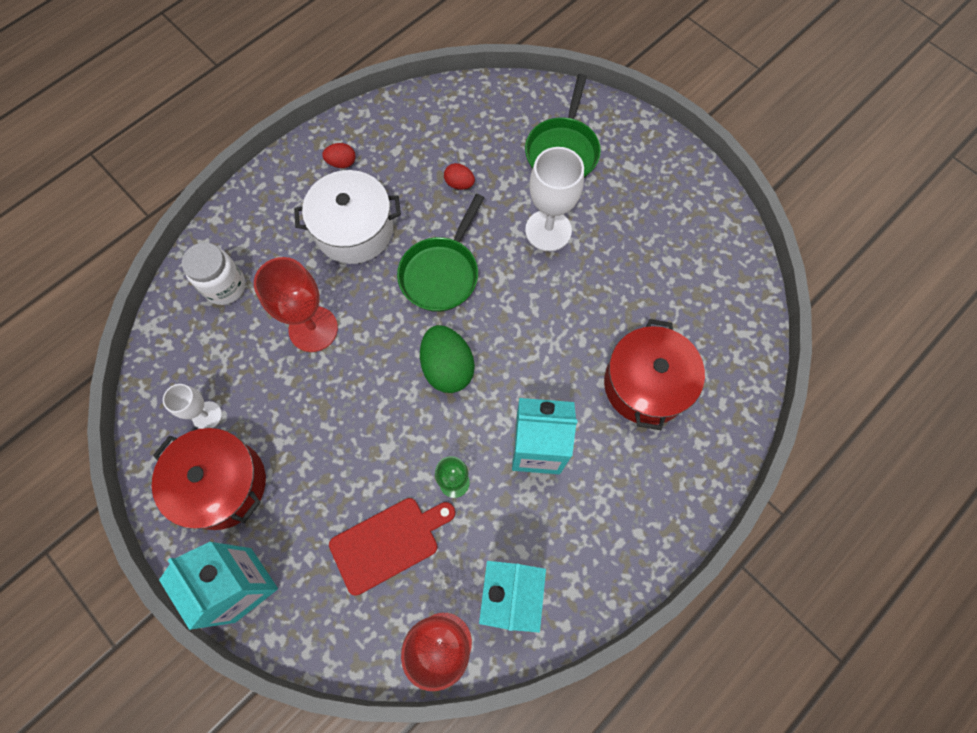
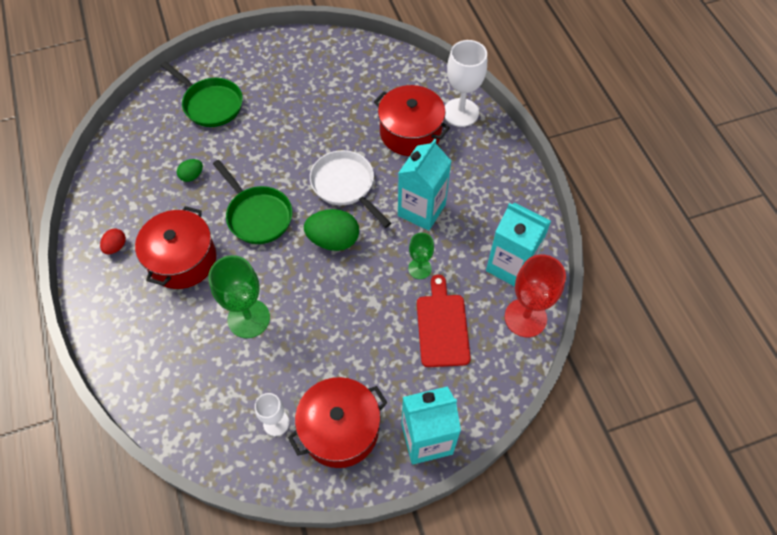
camera: 65 degrees left, 10 degrees down
white jar [182,242,245,305] -> none
red goblet [254,257,338,352] -> green goblet [208,255,270,338]
white pot [294,170,401,264] -> red pot [135,206,216,289]
red egg [444,163,475,190] -> green egg [177,159,203,182]
white goblet [525,147,584,251] -> white goblet moved to [445,40,487,127]
none -> white pan [310,150,391,228]

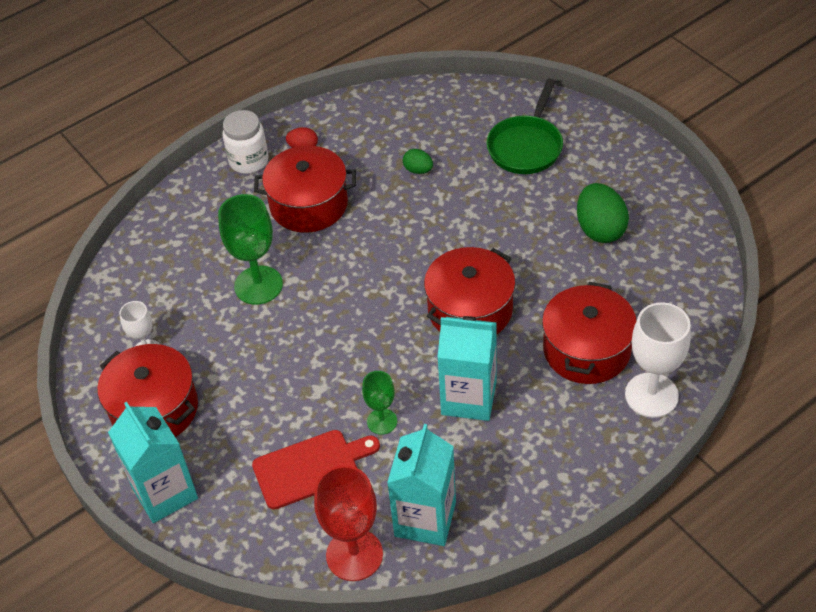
camera: 75 degrees right, 10 degrees down
green pan [213,160,292,244] -> none
green egg [304,209,359,251] -> green egg moved to [577,183,629,243]
white pan [310,150,391,228] -> red pot [424,247,516,335]
none -> white jar [223,110,268,174]

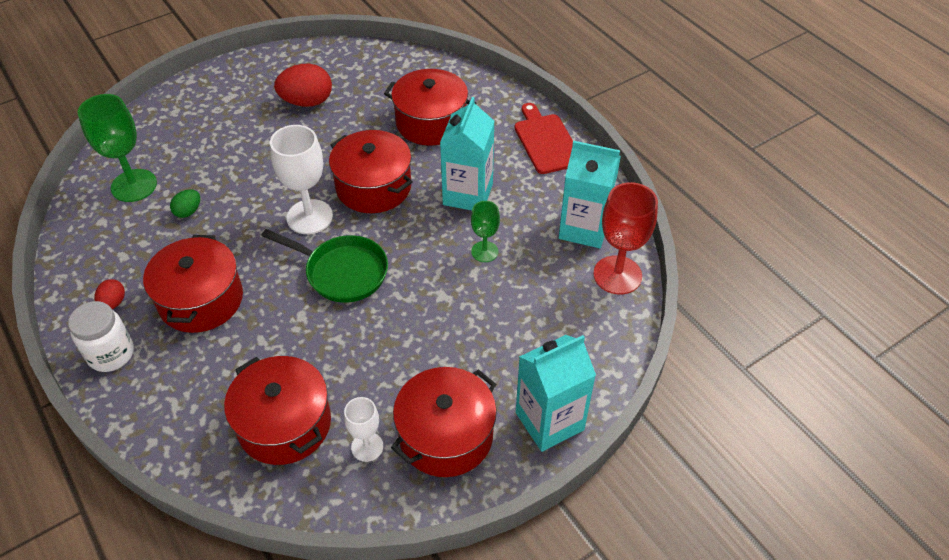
camera: 90 degrees left, 0 degrees up
green goblet [218,194,283,305] -> green goblet moved to [77,94,157,202]
red cutting board [252,430,380,510] -> red cutting board moved to [514,103,573,174]
green pan [486,79,563,174] -> green pan moved to [262,229,388,303]
green egg [577,183,629,243] -> red egg [274,64,332,107]
white goblet [625,302,691,418] -> white goblet moved to [270,125,333,234]
none -> red pot [224,356,331,465]

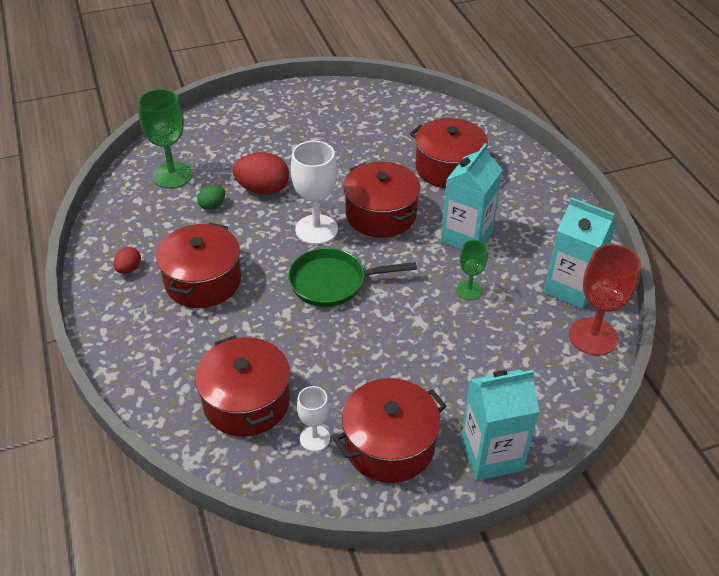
camera: 15 degrees right, 5 degrees down
white jar [68,301,134,372] -> none
green pan [262,229,388,303] -> green pan turned 135 degrees clockwise [288,248,417,307]
red egg [274,64,332,107] -> red egg moved to [233,152,289,195]
red cutting board [514,103,573,174] -> none

